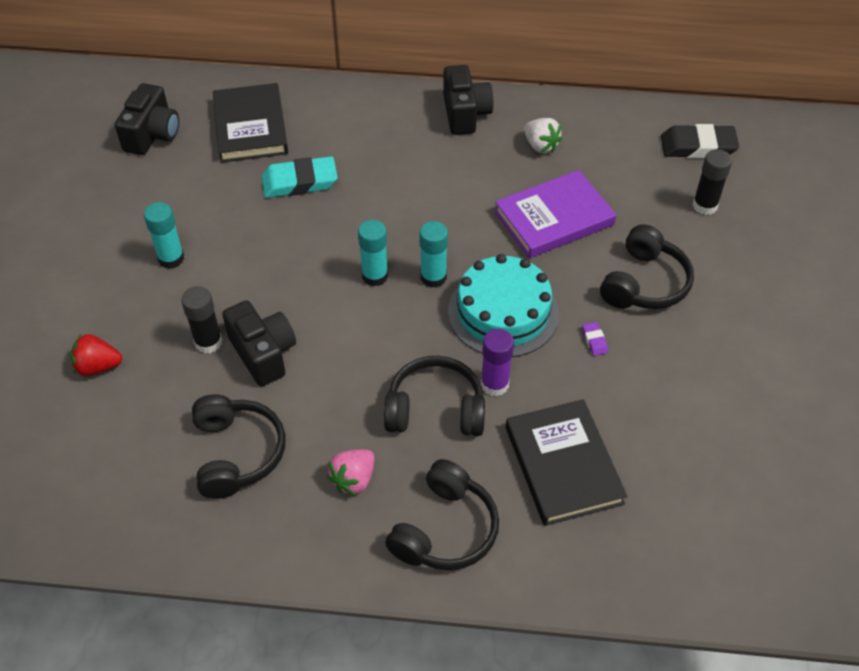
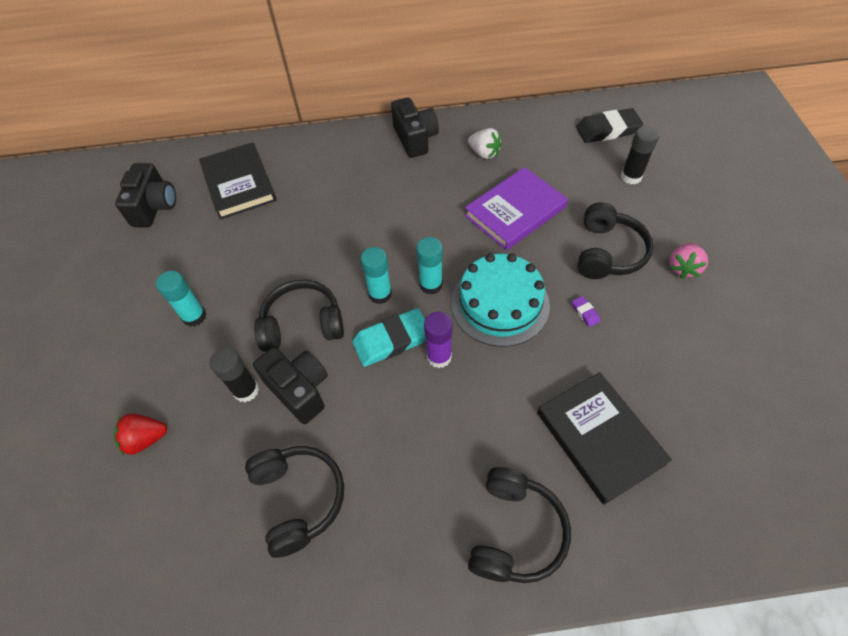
camera: 10 degrees left, 5 degrees up
turquoise eraser [262,156,338,198] -> turquoise eraser moved to [352,308,426,367]
pink strawberry [327,449,374,496] -> pink strawberry moved to [669,243,708,279]
black headphones [384,356,485,436] -> black headphones moved to [254,279,344,352]
purple glue stick [481,329,514,396] -> purple glue stick moved to [424,312,453,368]

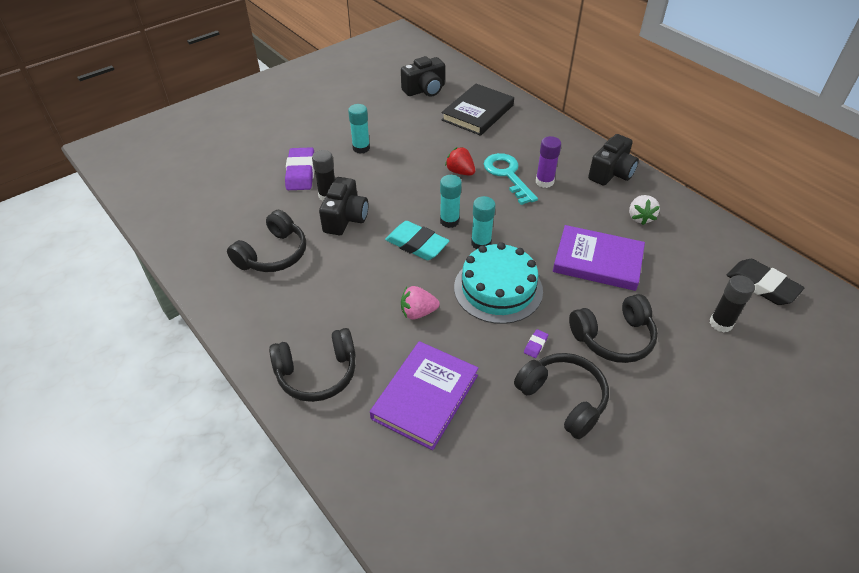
camera: 55 degrees right, 10 degrees down
red strawberry [114,413,167,455] -> red strawberry moved to [445,147,475,175]
black headphones [254,279,344,352] -> black headphones moved to [514,353,609,439]
purple glue stick [424,312,453,368] -> purple glue stick moved to [536,136,561,188]
black book [537,372,672,505] -> purple book [370,341,479,450]
pink strawberry [669,243,708,279] -> pink strawberry moved to [401,286,440,320]
none -> purple eraser [285,147,314,190]
none -> turquoise key [484,153,538,205]

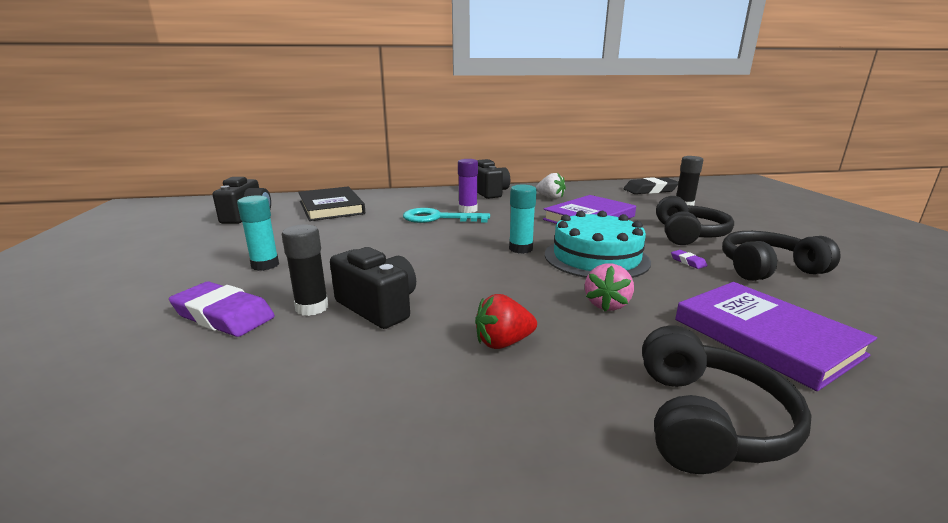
camera: 60 degrees left, 25 degrees down
black headphones [227,210,306,272] -> none
turquoise eraser [385,221,449,260] -> none
turquoise glue stick [440,175,462,228] -> none
red strawberry [445,147,475,175] -> red strawberry moved to [475,294,537,349]

